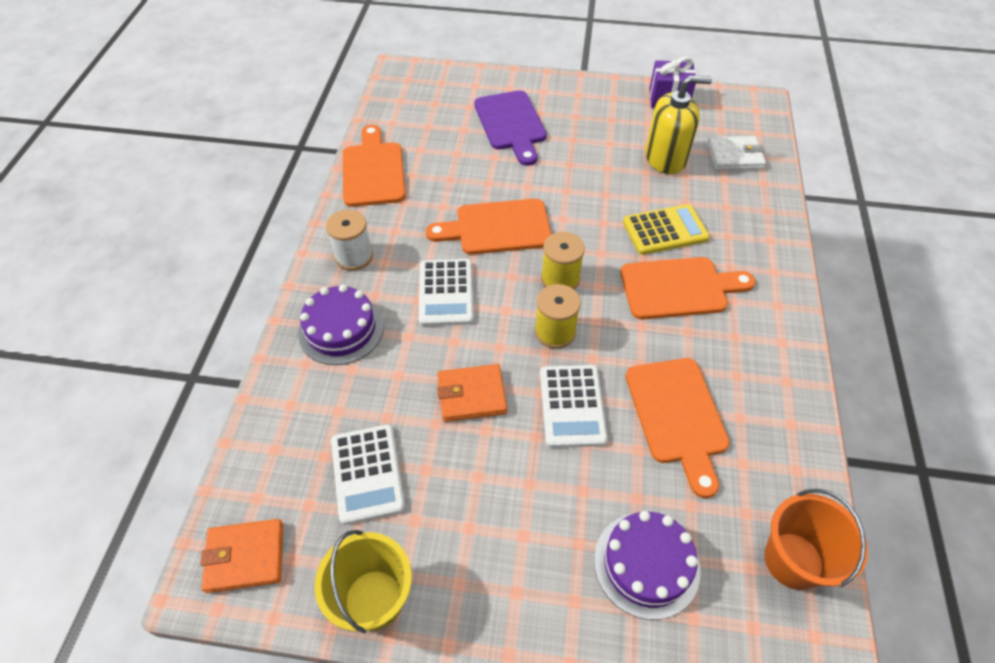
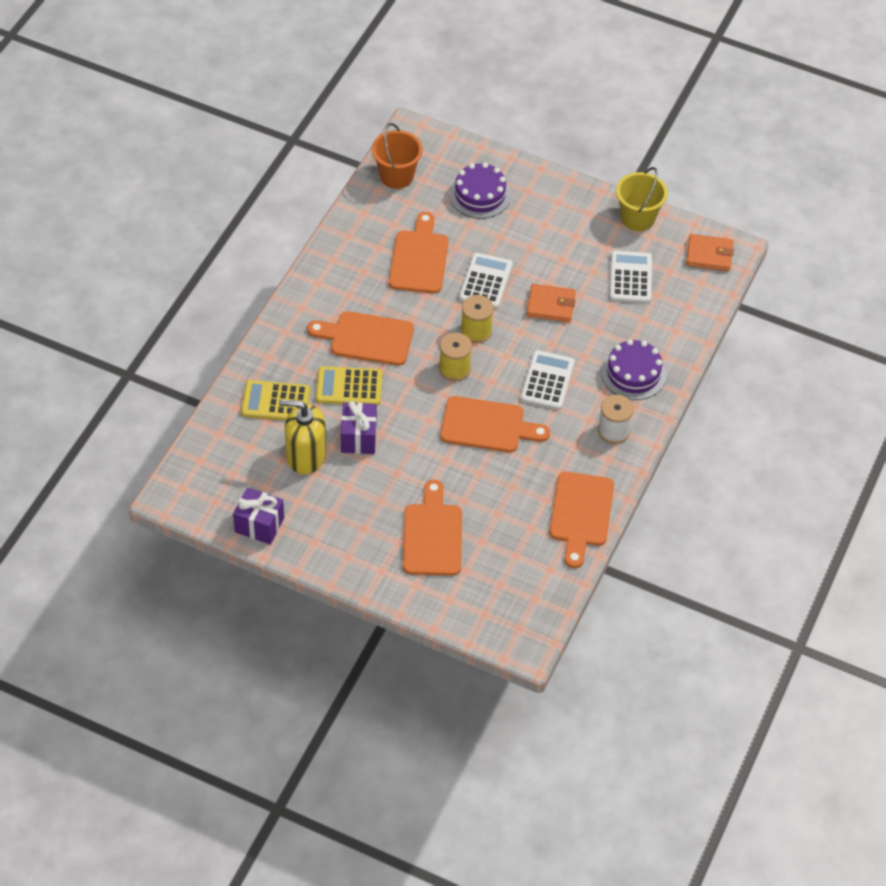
camera: 165 degrees left, 0 degrees up
purple cutting board [474,90,547,166] -> orange cutting board [403,480,462,576]
white wallet [707,136,766,170] -> none
none -> yellow calculator [241,380,310,421]
none -> purple gift [341,401,377,454]

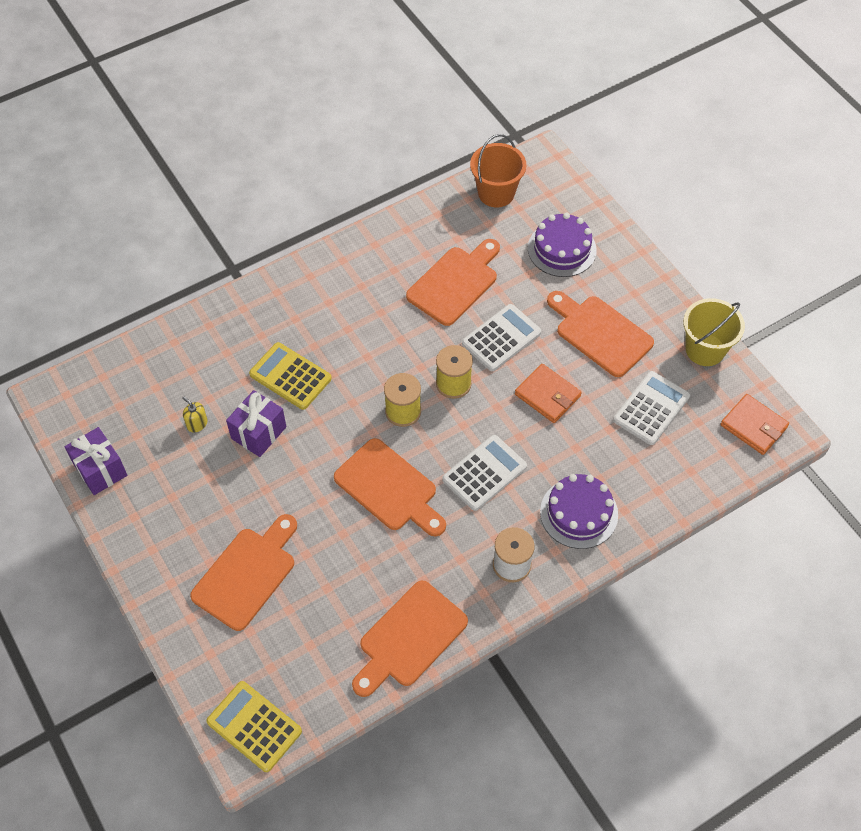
camera: 35 degrees right, 5 degrees up
yellow calculator [241,380,310,421] -> yellow calculator moved to [206,681,302,772]
yellow soap dispenser [280,400,326,474] -> yellow soap dispenser [182,397,208,433], size x0.42
orange cutting board [307,311,414,366] -> orange cutting board moved to [547,291,654,377]

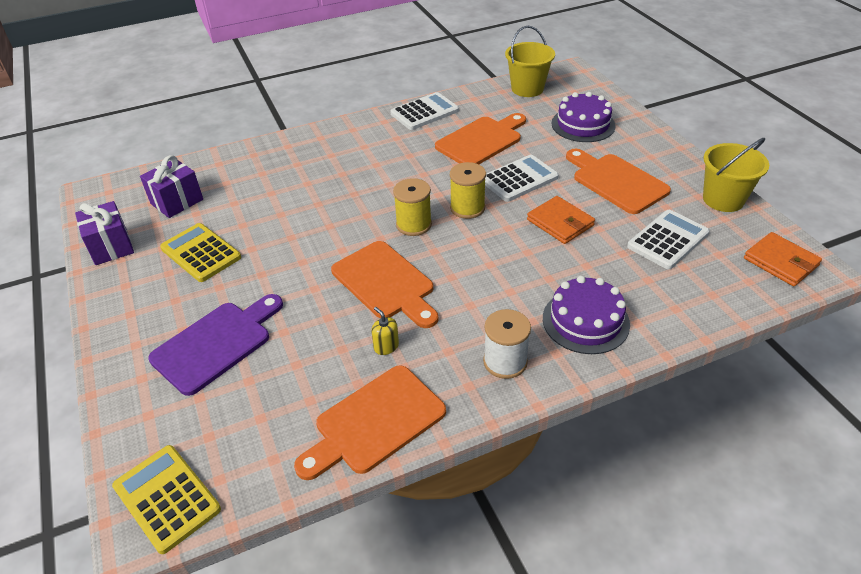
camera: 10 degrees right, 15 degrees down
yellow soap dispenser [182,397,208,433] -> yellow soap dispenser moved to [371,307,399,355]
orange cutting board [190,514,297,631] -> purple cutting board [148,294,283,396]
purple gift [226,390,286,457] -> purple gift moved to [140,155,203,218]
yellow calculator [249,342,332,410] -> yellow calculator moved to [160,223,241,282]
white calculator [442,435,527,511] -> white calculator moved to [390,92,459,130]
orange bucket [470,134,526,207] -> yellow bucket [505,26,555,97]

